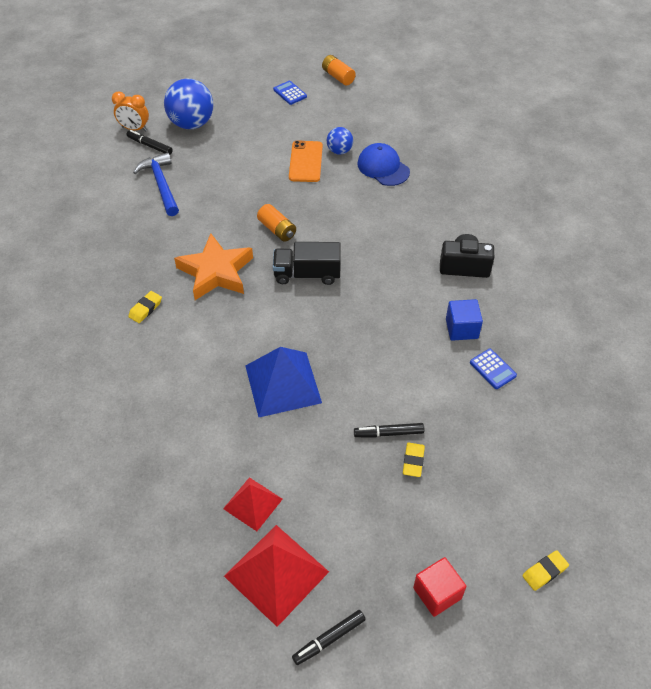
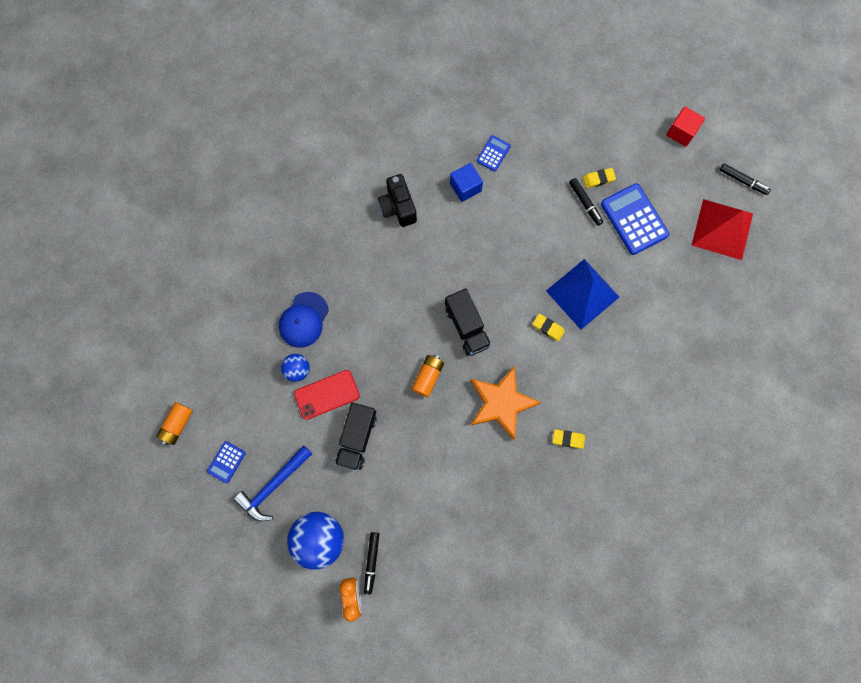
camera: 115 degrees left, 25 degrees up
blue hammer [133,152,179,216] -> blue hammer moved to [233,445,312,521]
red pyramid [223,477,283,531] -> none
orange phone [289,140,323,182] -> red phone [294,370,360,420]
yellow eraser [522,550,569,591] -> yellow eraser moved to [533,314,565,341]
none -> black truck [335,402,377,471]
none -> blue calculator [601,183,669,255]

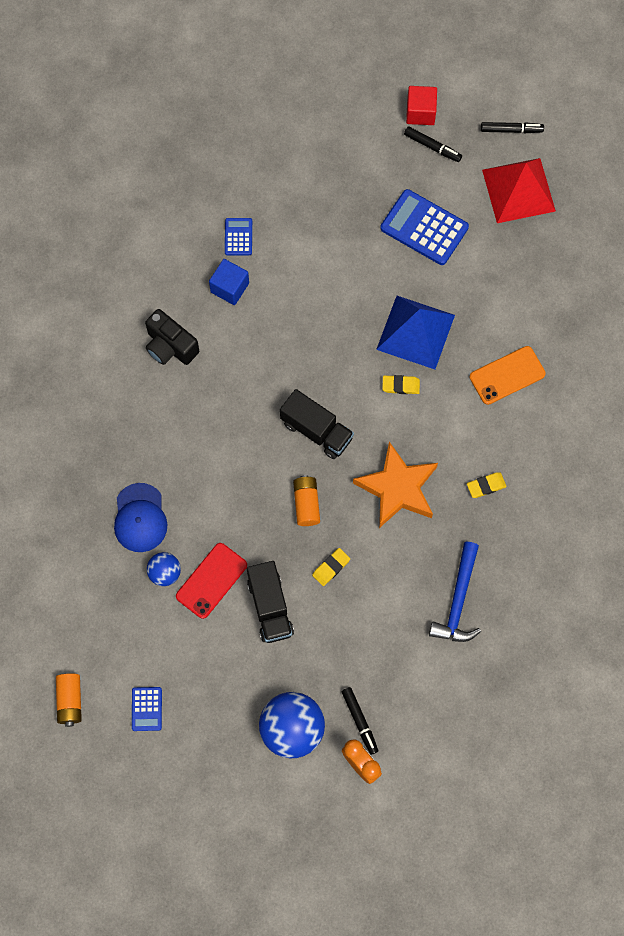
camera: 30 degrees left, 5 degrees down
blue hammer [233,445,312,521] -> blue hammer moved to [429,542,481,642]
black marker [569,178,603,226] -> black marker moved to [404,126,462,162]
yellow eraser [583,168,616,188] -> yellow eraser moved to [312,548,350,586]
none -> orange phone [470,346,546,405]

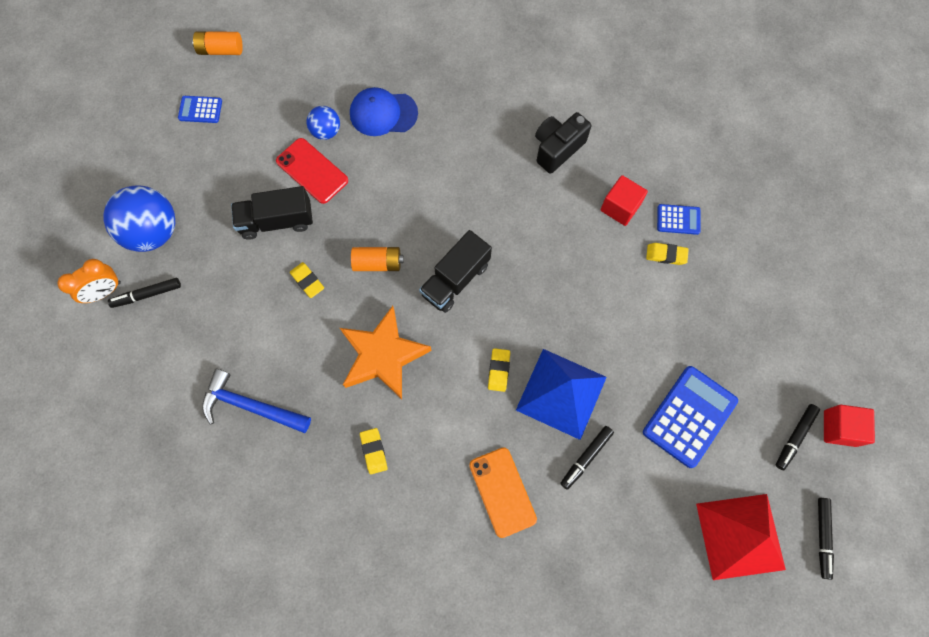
camera: 95 degrees right, 0 degrees up
blue cube [209,259,249,305] -> red cube [600,175,648,226]
none -> black marker [560,426,614,490]
none -> yellow eraser [646,243,689,265]

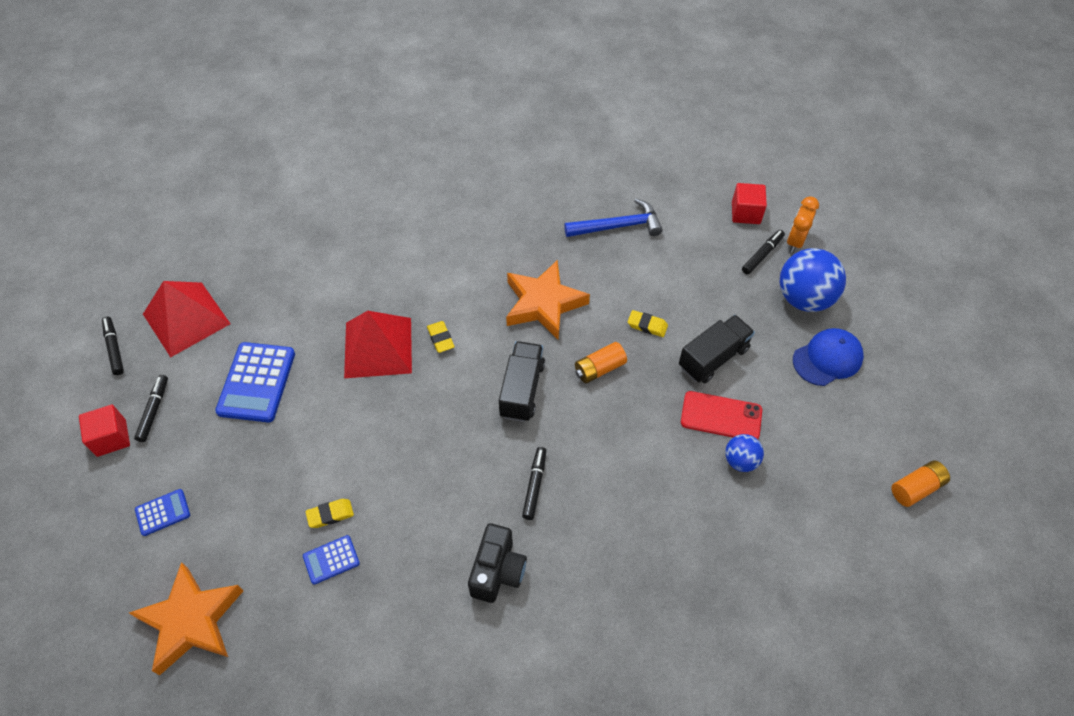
camera: 150 degrees right, 15 degrees down
blue calculator [178,96,222,123] -> blue calculator moved to [135,489,190,536]
blue cap [350,87,418,136] -> blue cap moved to [793,328,864,386]
yellow eraser [360,428,388,474] -> none
orange phone [469,447,537,538] -> none
blue pyramid [516,349,607,440] -> red pyramid [344,311,412,378]
black marker [560,426,614,490] -> black marker moved to [522,447,546,520]
red cube [600,175,648,226] -> red cube moved to [732,183,767,224]
none -> orange star [129,562,243,675]

